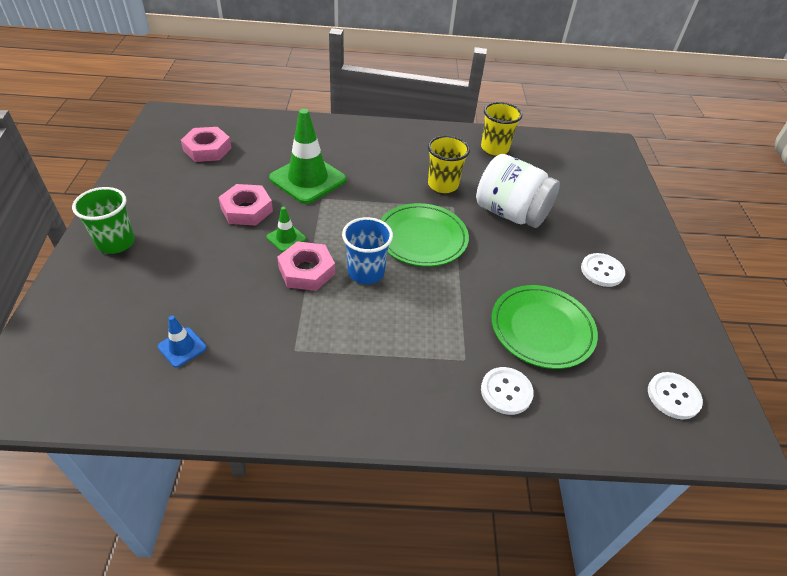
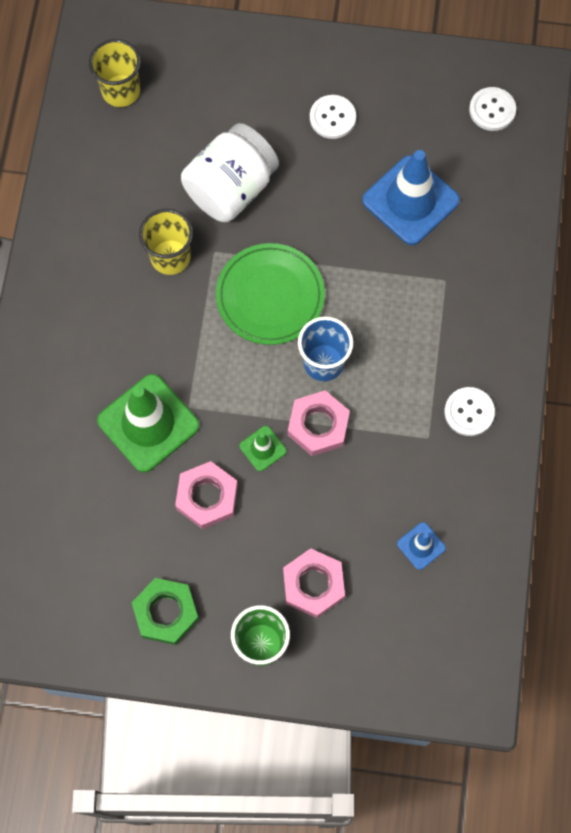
camera: 80 degrees left, 25 degrees up
pink nut [181,127,231,162] -> pink nut moved to [283,548,345,618]
yellow cup [481,102,522,156] -> yellow cup moved to [89,39,141,107]
white button [481,367,534,415] -> white button moved to [445,387,495,436]
green plate [491,285,598,369] -> blue traffic cone [362,150,460,245]
none -> green nut [132,578,199,645]

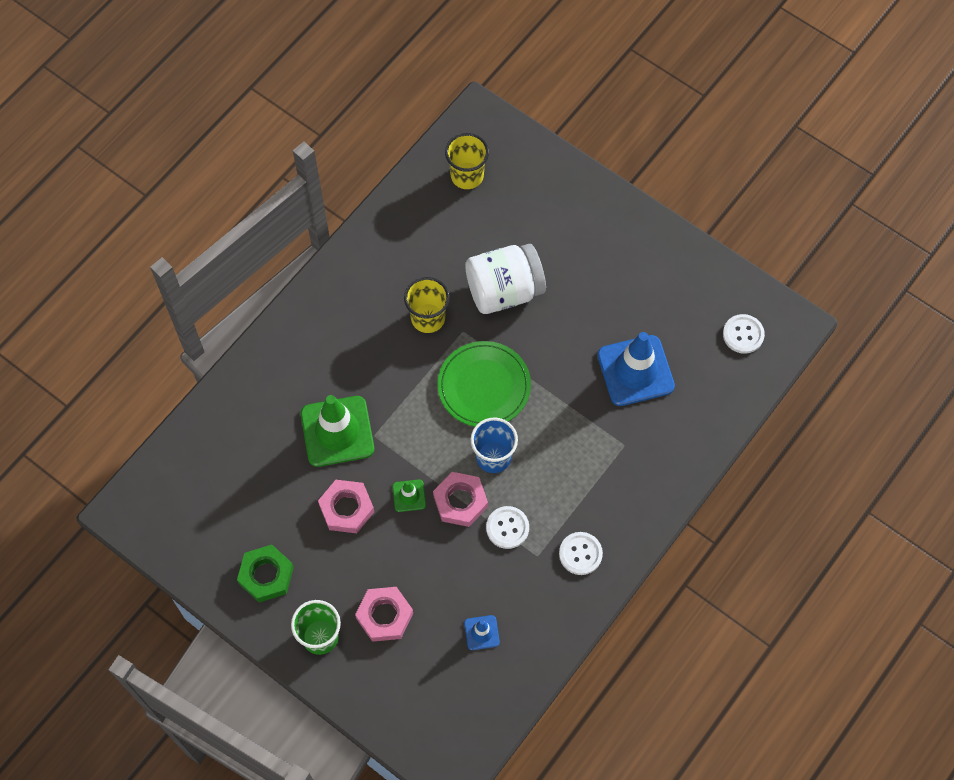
camera: 30 degrees right, 5 degrees down
white button [310,95,356,139] -> white button moved to [486,506,529,549]

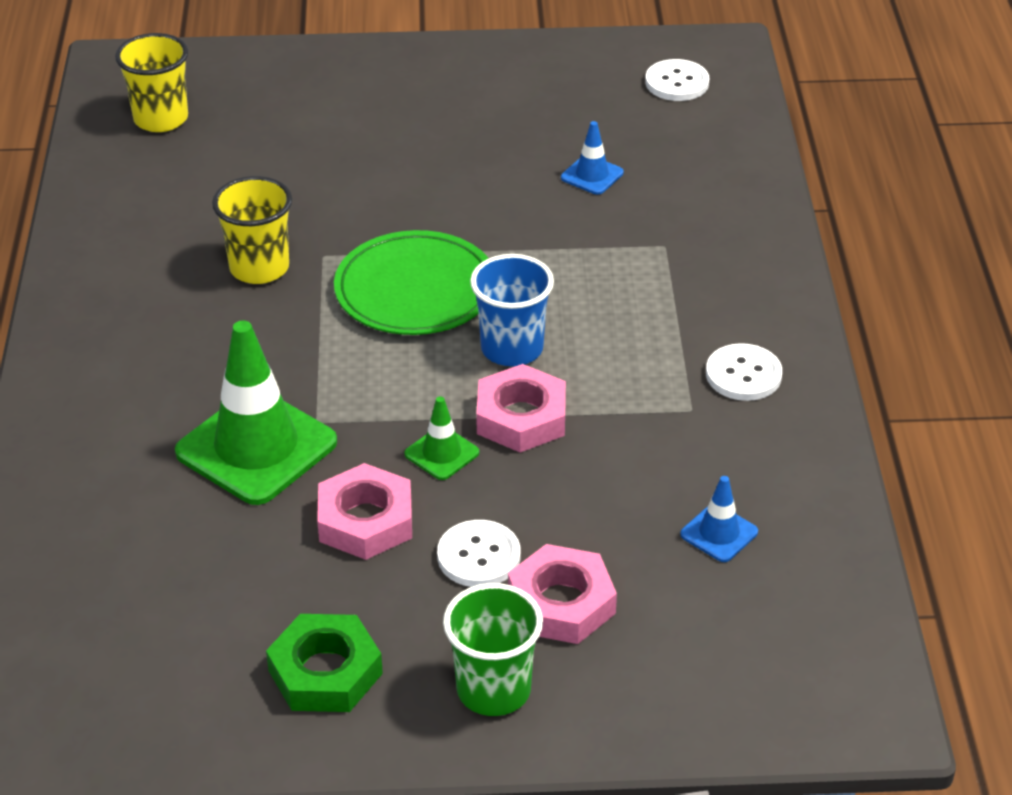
camera: 40 degrees left, 25 degrees down
white jar [465,244,546,314] -> none
white button [486,506,529,549] -> white button moved to [437,520,520,587]
blue traffic cone [597,332,675,406] -> blue traffic cone [561,121,624,195], size x0.46

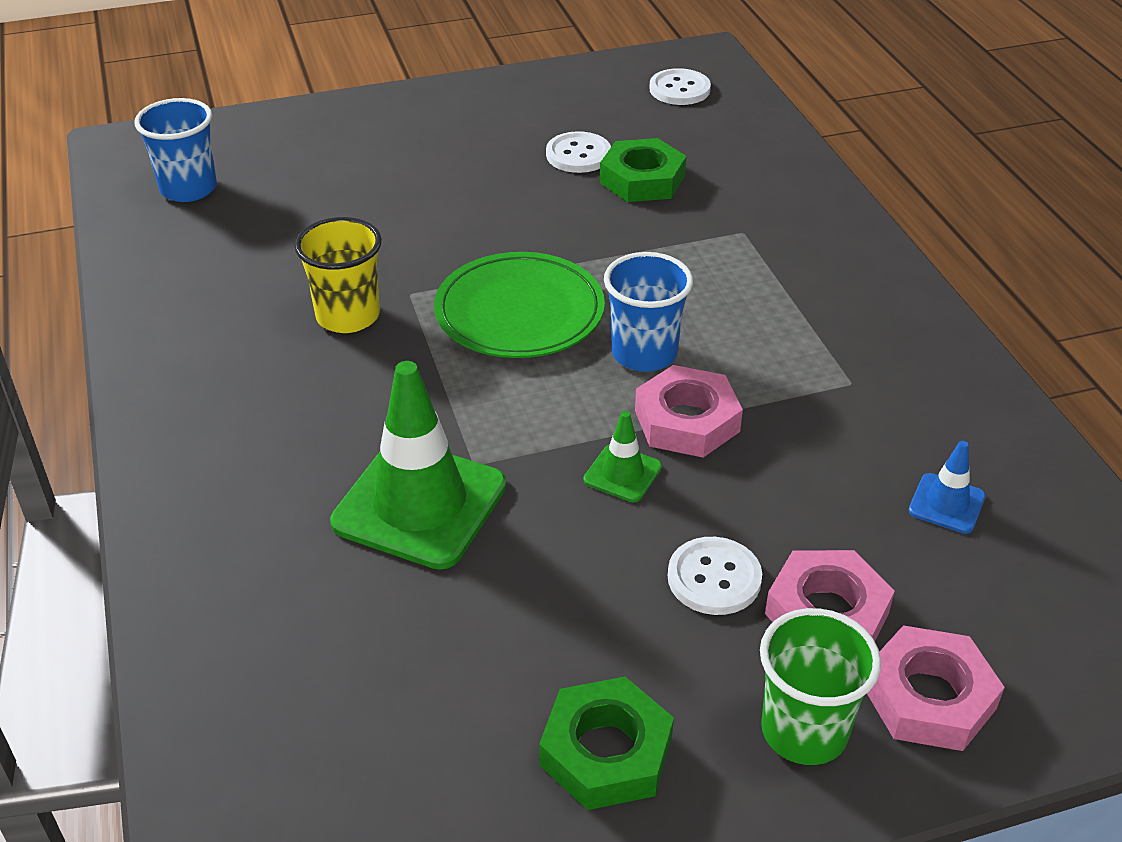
camera: 15 degrees left, 0 degrees up
yellow cup [115,33,188,132] -> blue cup [134,98,217,202]
pink nut [317,463,412,560] -> pink nut moved to [867,625,1005,751]
blue traffic cone [561,121,624,195] -> green nut [600,138,686,202]
white button [706,343,782,401] -> white button moved to [546,131,611,173]

